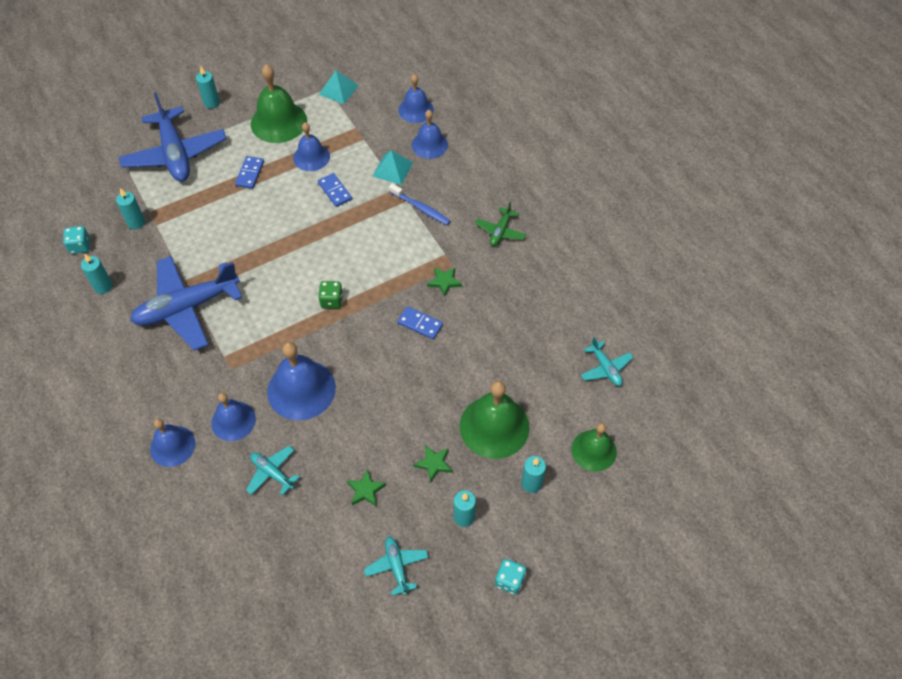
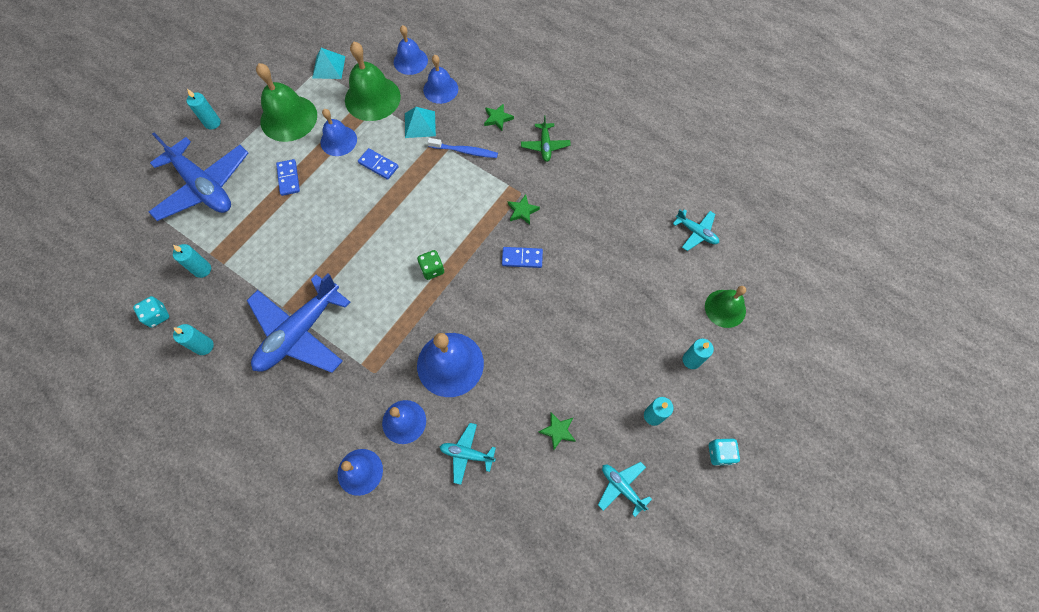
camera: 25 degrees left, 10 degrees up
green star [414,445,452,482] -> green star moved to [484,103,514,131]
green bell [460,381,529,459] -> green bell moved to [345,42,401,121]

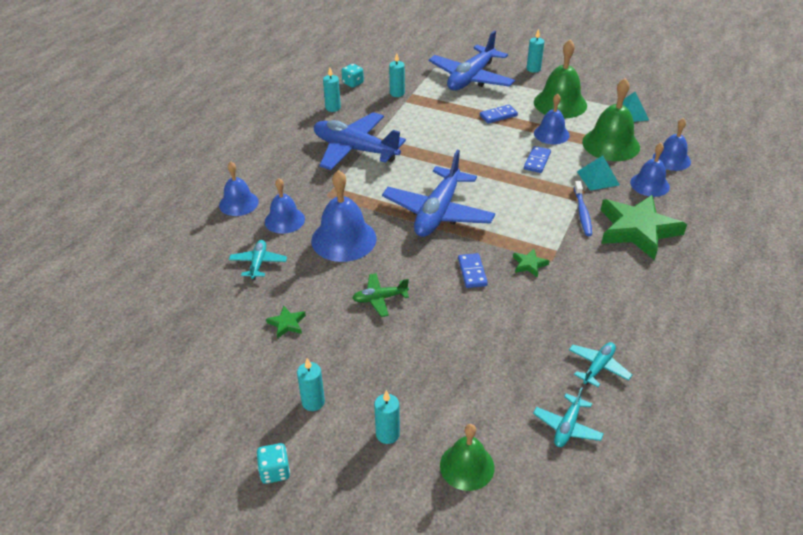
camera: 80 degrees right, 25 degrees down
green dice [417,250,444,280] -> blue plane [382,150,495,237]
green star [484,103,514,131] -> green star [601,195,687,260], size x2.43
green plane [521,115,571,162] -> green plane moved to [353,273,409,317]
turquoise plane [598,462,652,517] -> turquoise plane moved to [569,342,632,387]

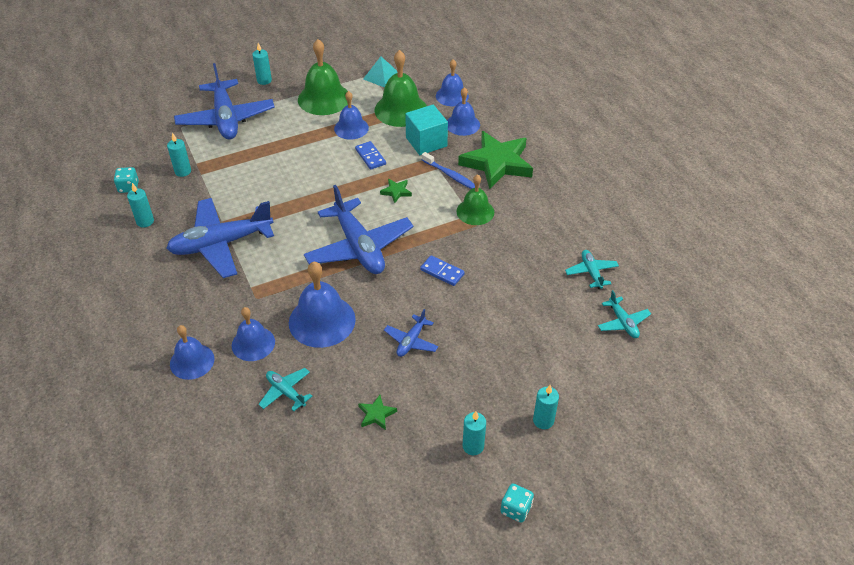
camera: 50 degrees left, 5 degrees up
green plane [353,273,409,317] -> blue plane [384,309,438,357]
green bell [440,424,494,491] -> green bell moved to [456,174,494,225]
blue domino [480,105,518,124] -> none
green star [513,249,549,278] -> green star moved to [380,179,412,203]
turquoise pyramid [577,155,620,191] -> turquoise cube [405,105,448,155]

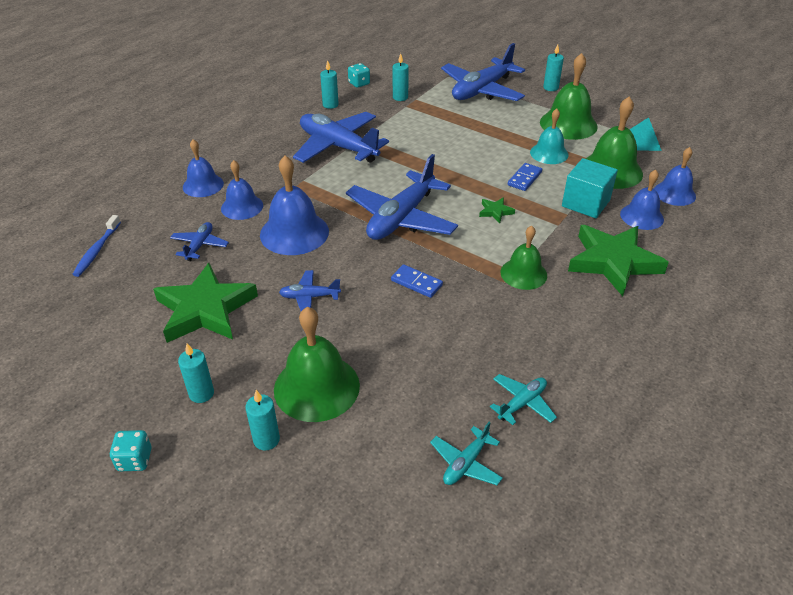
camera: 60 degrees right, 5 degrees down
turquoise plane [258,368,313,411] -> blue plane [170,222,229,261]
blue bell [334,91,369,140] -> turquoise bell [530,109,569,164]
green star [358,395,397,430] -> green star [153,263,258,343], size x2.43
blue domino [420,255,465,286] -> blue domino turned 60 degrees counterclockwise [391,264,443,298]
blue toothbrush [422,152,475,189] -> blue toothbrush moved to [72,215,121,277]
none -> green bell [274,307,360,422]

